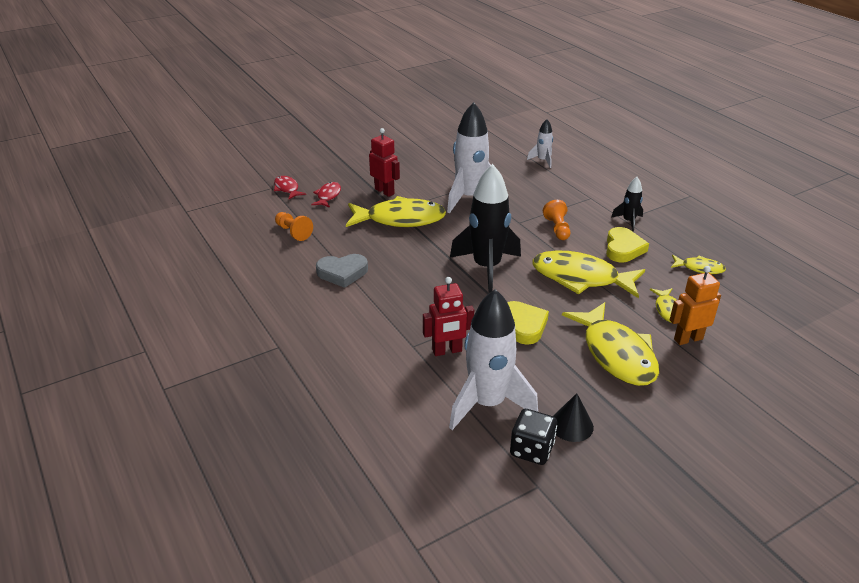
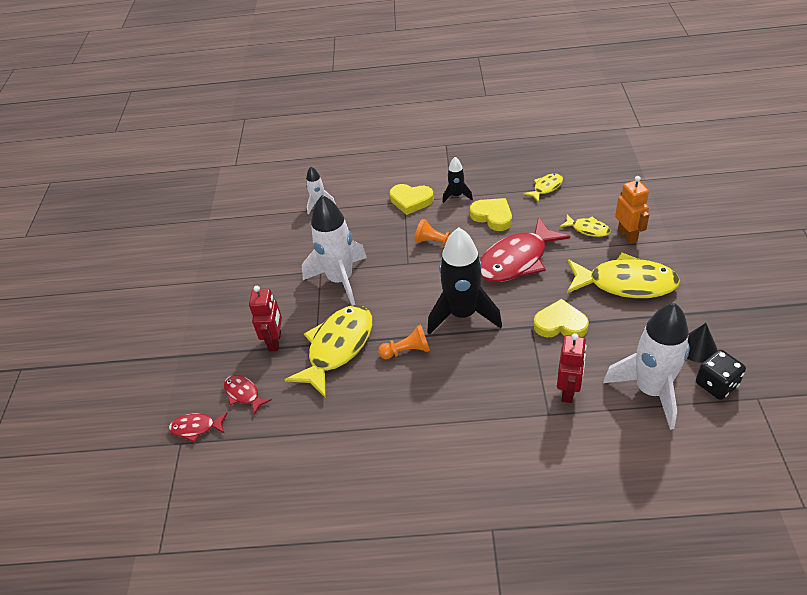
camera: 55 degrees left, 10 degrees up
orange pawn [275,212,313,241] -> orange pawn moved to [378,324,430,359]
grey heart [316,254,368,288] -> none
red robot [369,128,400,197] -> red robot turned 105 degrees clockwise [249,286,282,351]
yellow fish [532,251,645,298] -> red fish [480,217,570,282]
orange robot [670,266,721,345] -> orange robot turned 150 degrees clockwise [615,176,649,244]
none -> yellow heart [390,184,434,215]

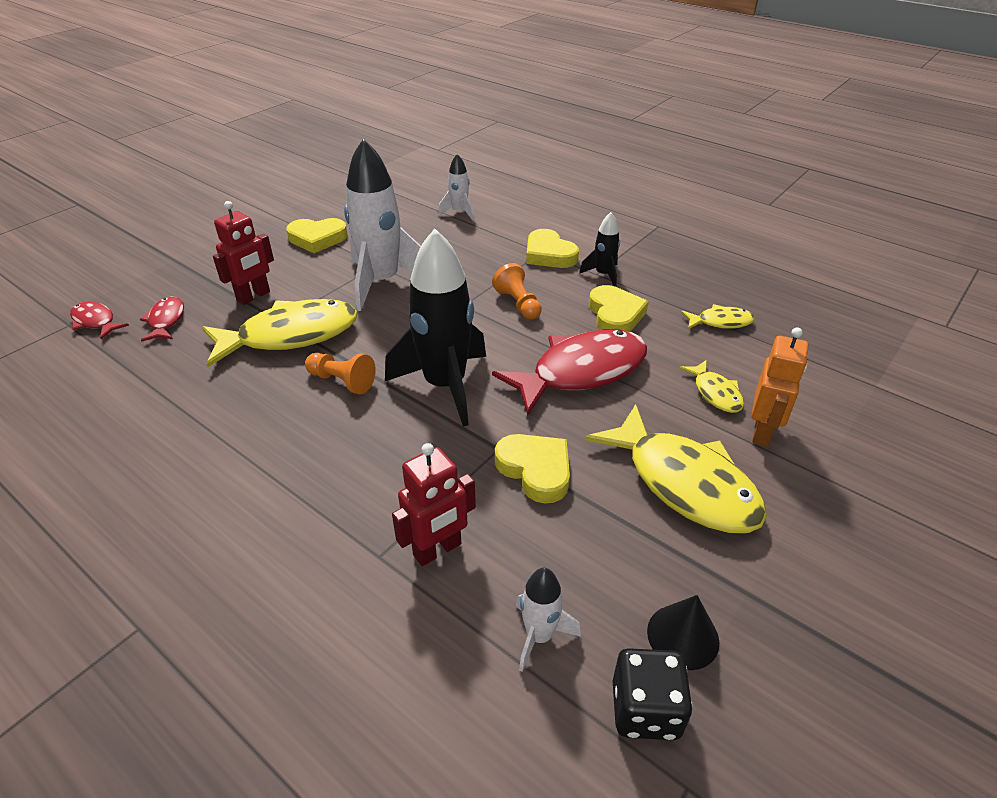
camera: 35 degrees right, 5 degrees down
red fish [480,217,570,282] -> red fish turned 150 degrees clockwise [492,329,647,415]
white rocket [603,303,690,430] -> white rocket [516,568,581,672], size x0.48
none -> yellow heart [286,218,348,253]

